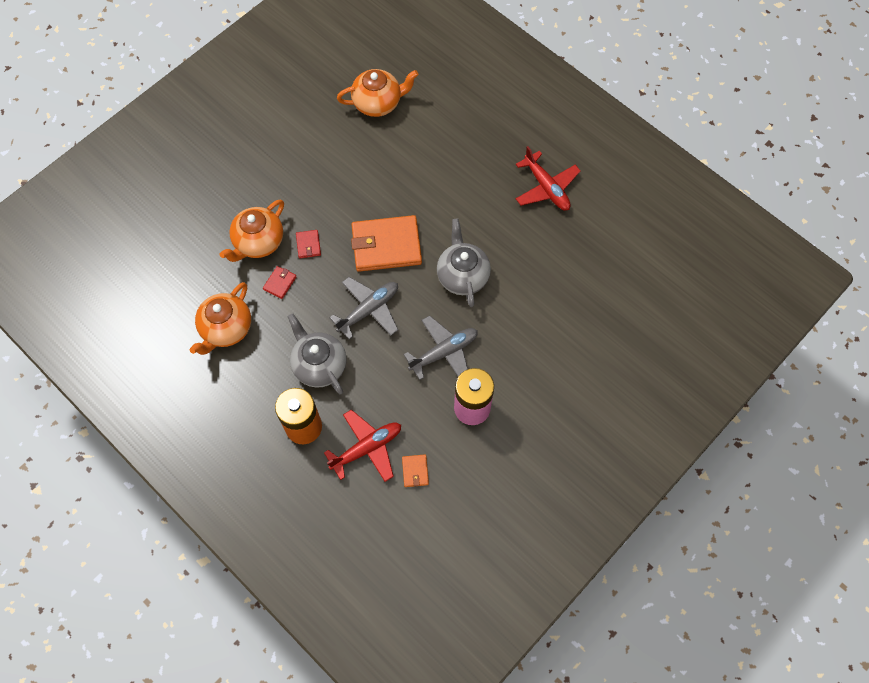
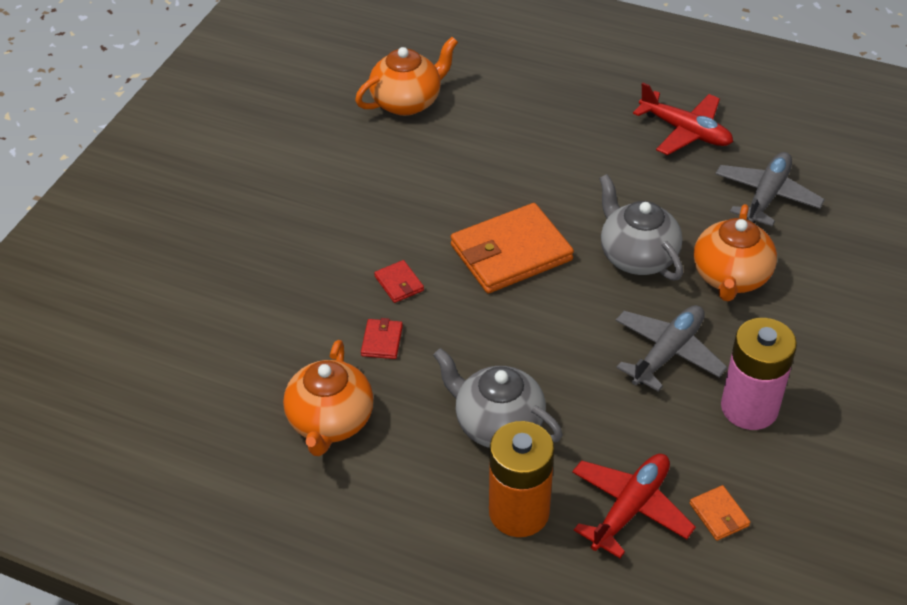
camera: 20 degrees left, 20 degrees down
orange teapot [220,199,284,262] -> orange teapot moved to [694,204,777,301]
grey plane [330,277,398,340] -> grey plane moved to [715,152,825,227]

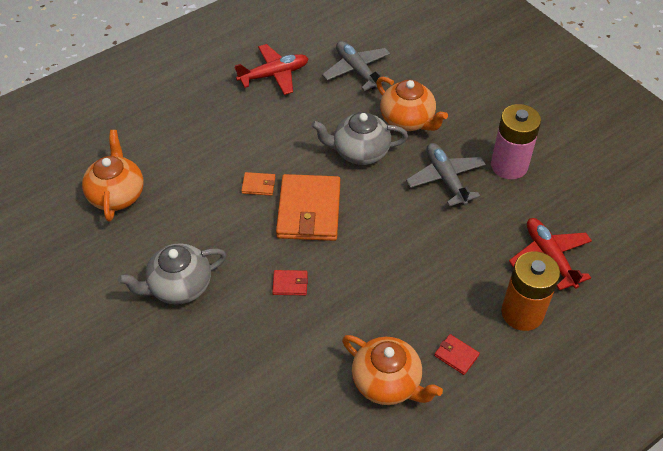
camera: 60 degrees left, 5 degrees up
red wallet [361,318,403,359] -> red wallet moved to [434,334,480,375]
grey teapot [433,348,563,448] -> grey teapot moved to [118,243,226,305]
orange wallet [690,485,750,541] -> orange wallet moved to [241,172,275,196]

